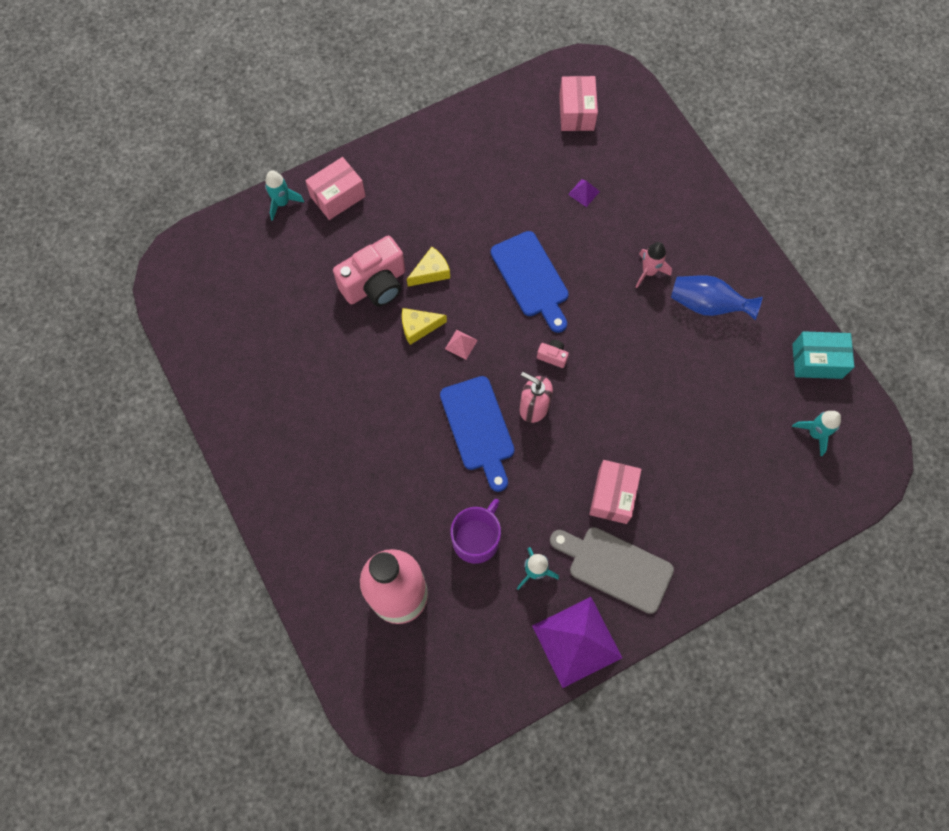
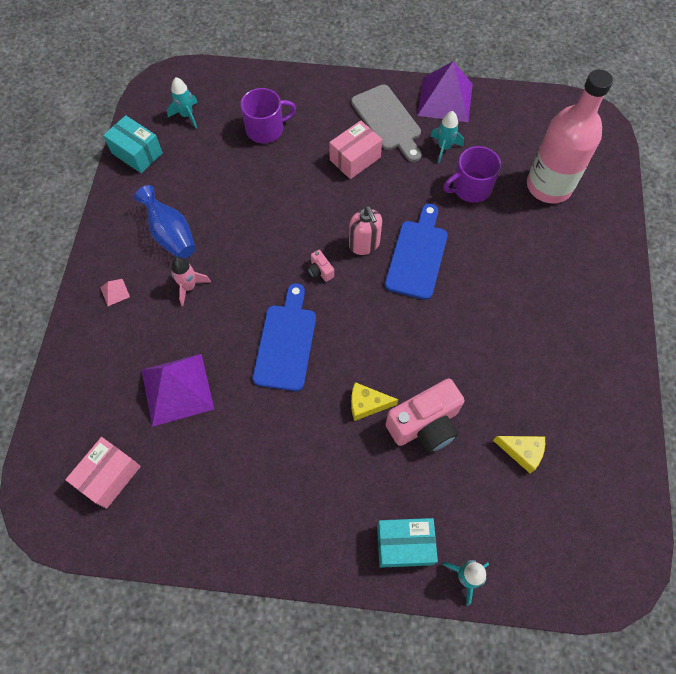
camera: 145 degrees left, 5 degrees down
pink box [305,157,366,220] -> turquoise box [377,518,438,568]
pink camera [333,236,405,306] -> pink camera turned 150 degrees clockwise [385,378,465,453]
yellow cheese [402,308,447,345] -> yellow cheese moved to [493,436,545,473]
pink pyramid [445,330,478,360] -> pink pyramid moved to [101,279,130,306]
purple pyramid [568,179,600,207] -> purple pyramid [142,354,214,427], size x2.49
none -> purple mug [240,88,296,143]

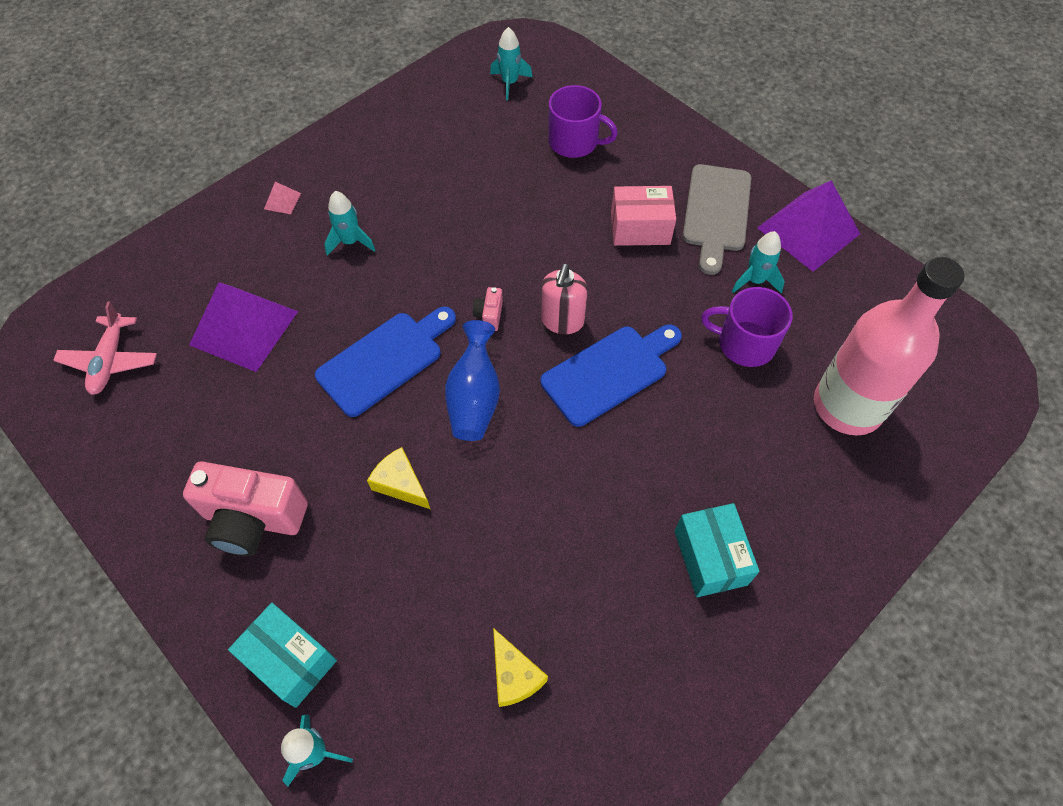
camera: 40 degrees right, 5 degrees down
pink box [65,437,141,509] -> pink plane [53,301,157,395]
turquoise box [103,115,163,173] -> turquoise box moved to [674,503,760,597]
blue vase [134,185,196,259] -> blue vase moved to [445,320,500,441]
pink rocket [171,257,211,306] -> turquoise rocket [324,191,375,256]
pink camera [385,378,465,453] -> pink camera moved to [183,461,308,556]

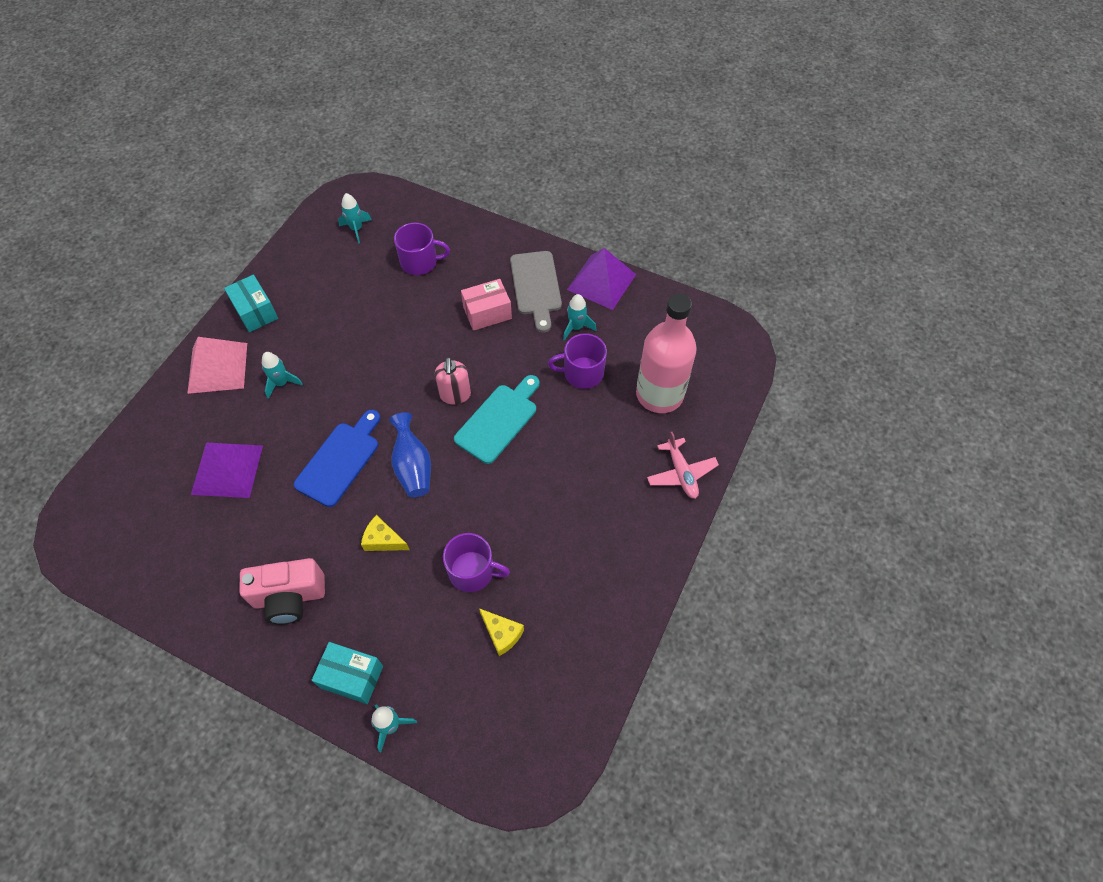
camera: 20 degrees left, 0 degrees up
pink plane [53,301,157,395] -> pink plane moved to [647,432,719,499]
pink pyramid [264,182,301,214] -> pink pyramid [187,337,247,394], size x2.49
pink camera [473,287,503,331] -> none
blue cutting board [540,324,682,427] -> turquoise cutting board [454,375,540,464]
turquoise box [674,503,760,597] -> turquoise box moved to [224,275,278,332]
none -> purple mug [443,533,510,592]

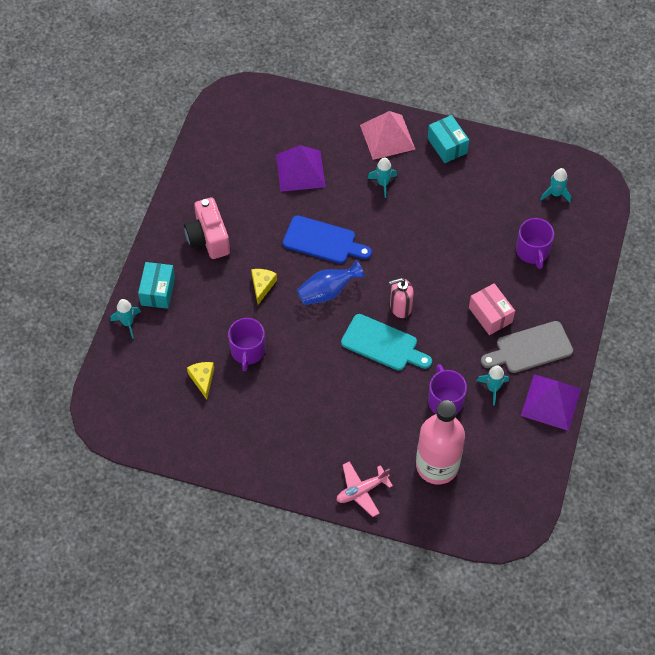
camera: 80 degrees right, 0 degrees up
turquoise box [224,275,278,332] -> turquoise box turned 75 degrees counterclockwise [427,115,469,163]
yellow cheese [479,608,524,656] -> yellow cheese turned 135 degrees clockwise [187,362,214,400]

